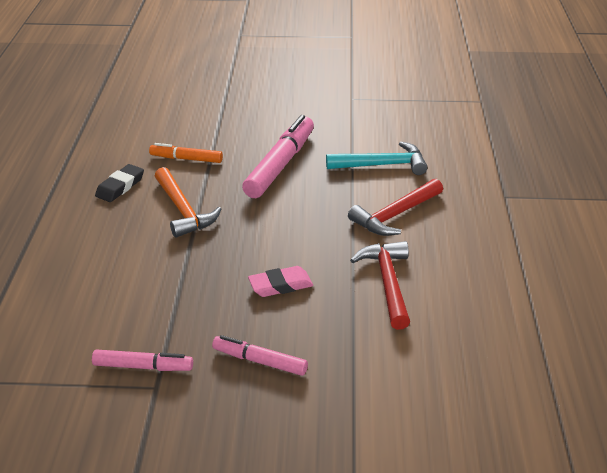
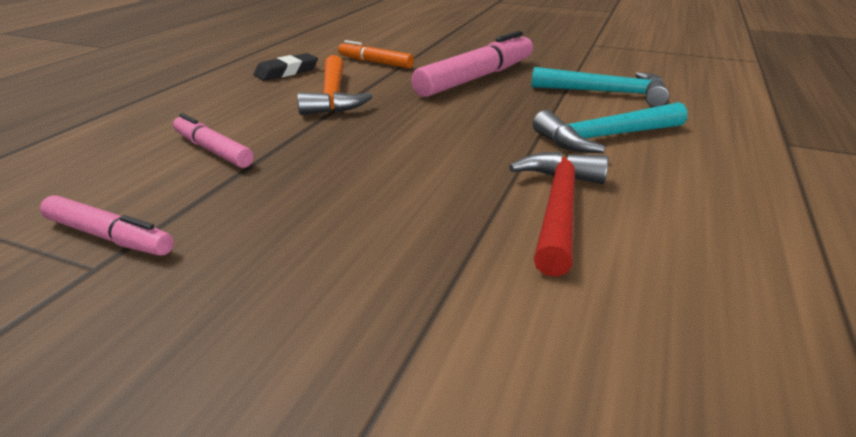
camera: 20 degrees right, 5 degrees down
pink marker [212,335,308,376] -> pink marker moved to [173,113,254,168]
pink eraser [248,266,313,297] -> none
red hammer [348,179,443,236] -> turquoise hammer [533,102,687,153]

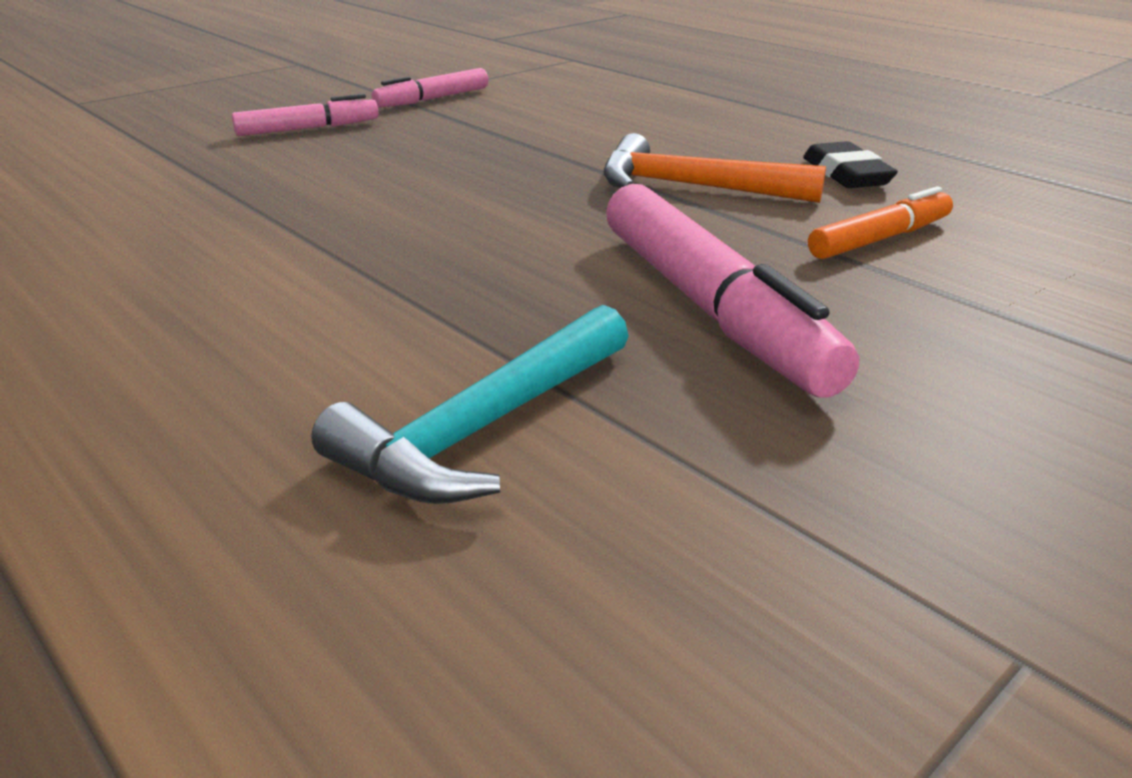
camera: 115 degrees right, 0 degrees up
pink marker [173,113,254,168] -> pink marker moved to [232,94,378,136]
red hammer [509,152,609,277] -> none
turquoise hammer [533,102,687,153] -> none

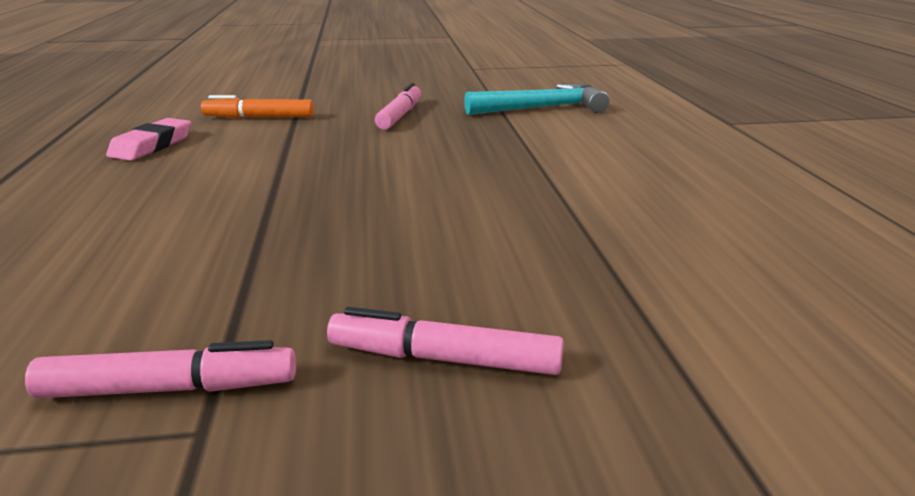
camera: 145 degrees left, 5 degrees down
orange hammer [603,133,826,203] -> none
pink marker [606,184,859,398] -> pink marker [375,83,421,130], size x0.56
black eraser [803,141,898,188] -> pink eraser [106,118,191,161]

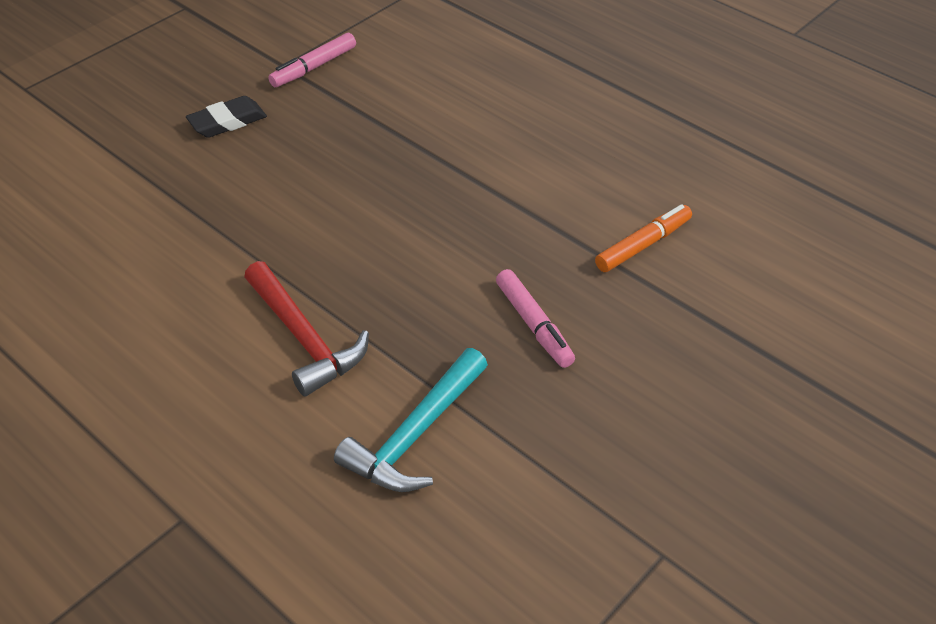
camera: 140 degrees right, 20 degrees up
pink eraser [106,118,191,161] -> none
pink marker [327,307,564,375] -> black eraser [186,96,267,138]
none -> red hammer [244,261,369,397]

